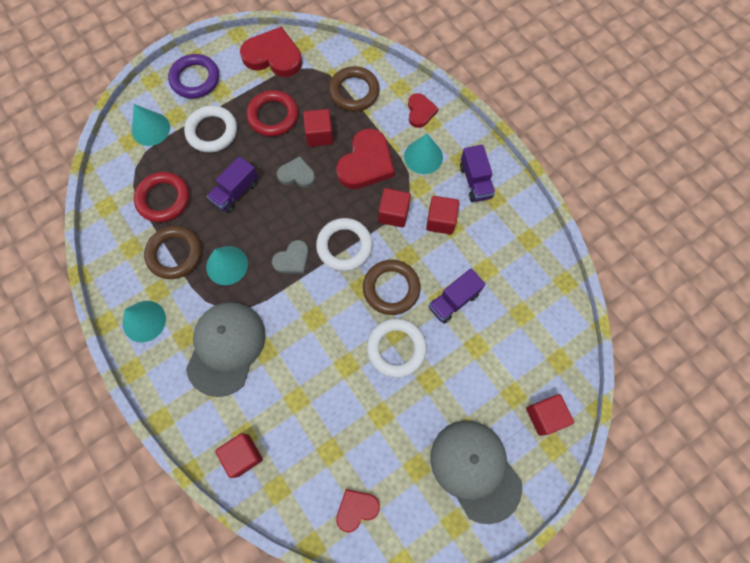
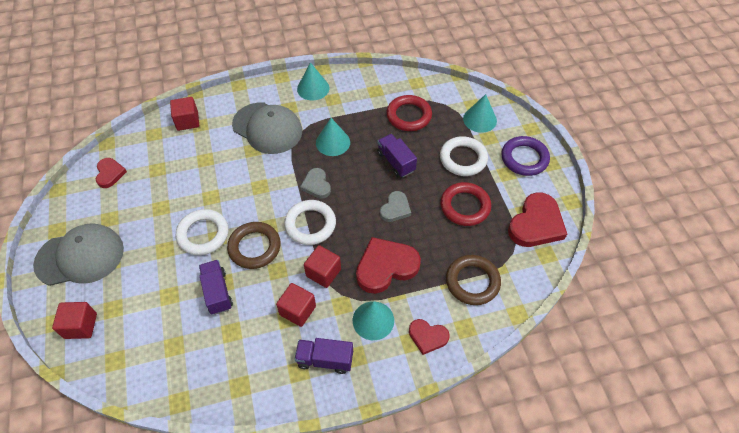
camera: 110 degrees right, 15 degrees down
brown ring [144,226,202,279] -> none
red cube [303,109,333,147] -> none
red heart [336,128,395,189] -> red heart turned 105 degrees clockwise [356,237,421,294]

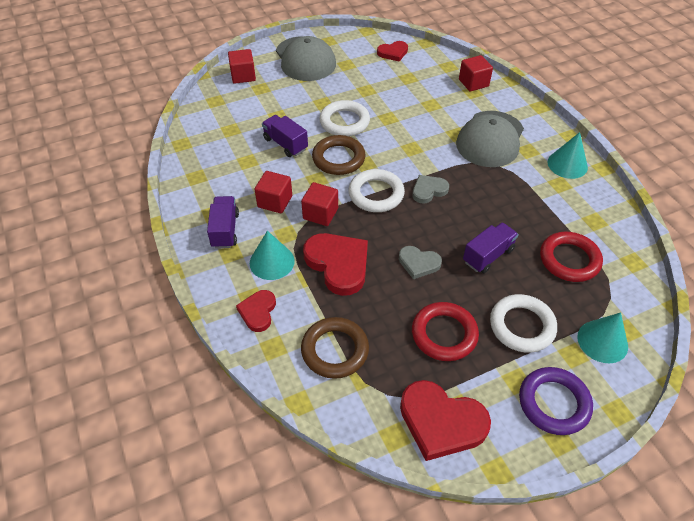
camera: 80 degrees right, 5 degrees down
purple truck [199,260,233,315] -> purple truck turned 105 degrees counterclockwise [262,115,308,157]
turquoise cone [316,118,350,156] -> none

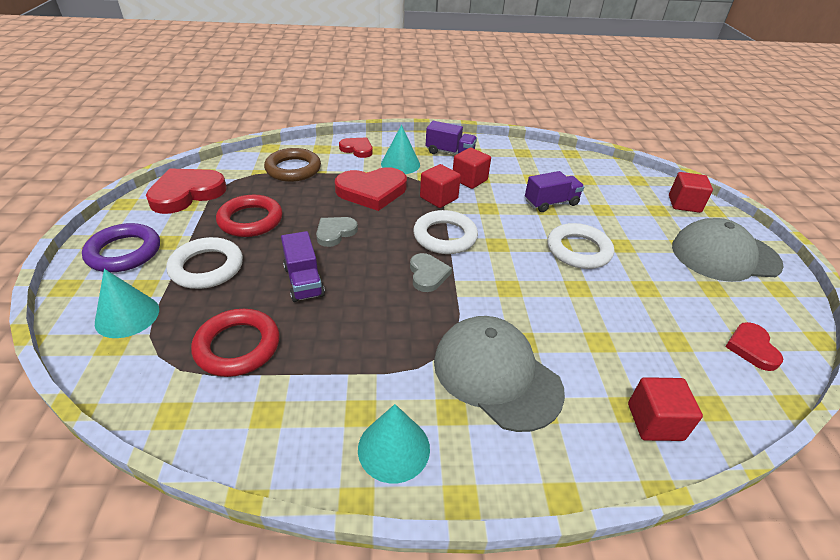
camera: 110 degrees right, 10 degrees down
brown ring [312,135,365,175] -> none

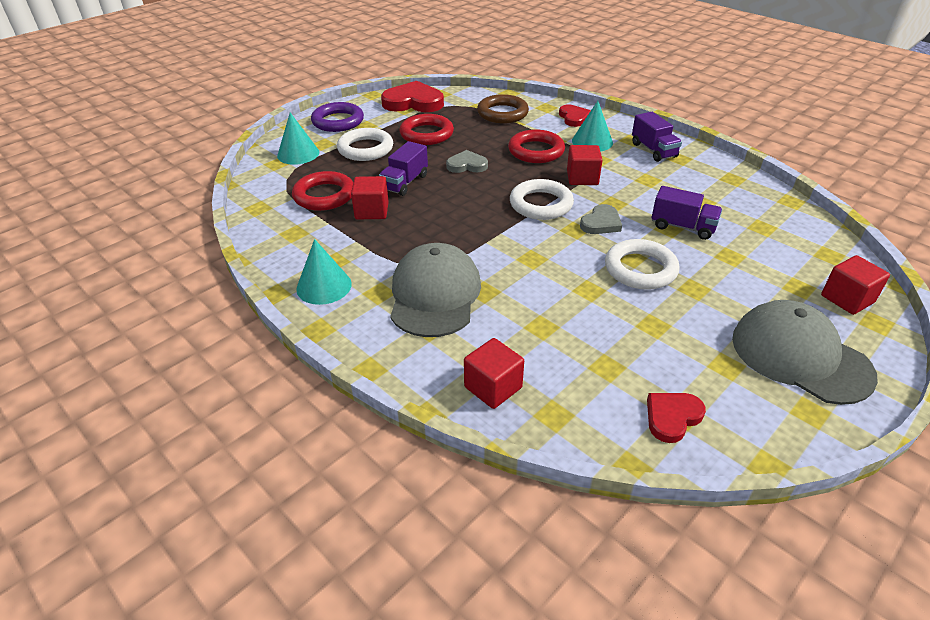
camera: 50 degrees right, 0 degrees up
red heart [335,167,407,211] -> red ring [508,130,565,163]
grey heart [410,253,452,292] -> grey heart moved to [580,204,622,234]
red cube [453,148,491,189] -> red cube moved to [351,176,389,219]

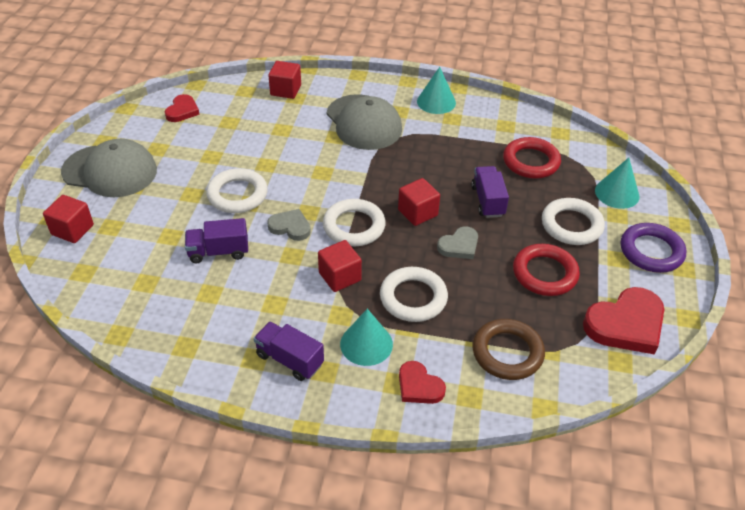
camera: 145 degrees right, 5 degrees up
red cube [351,176,389,219] -> red cube moved to [398,178,440,226]
red ring [508,130,565,163] -> white ring [380,267,448,322]
grey heart [580,204,622,234] -> grey heart turned 105 degrees clockwise [267,209,311,241]

